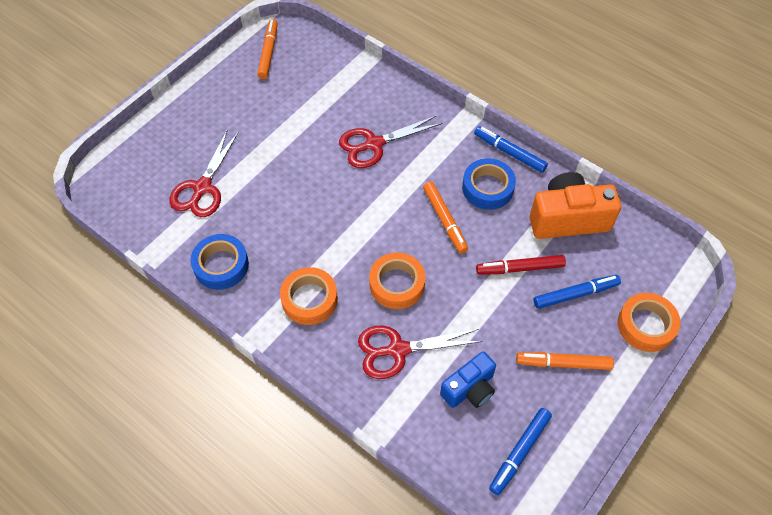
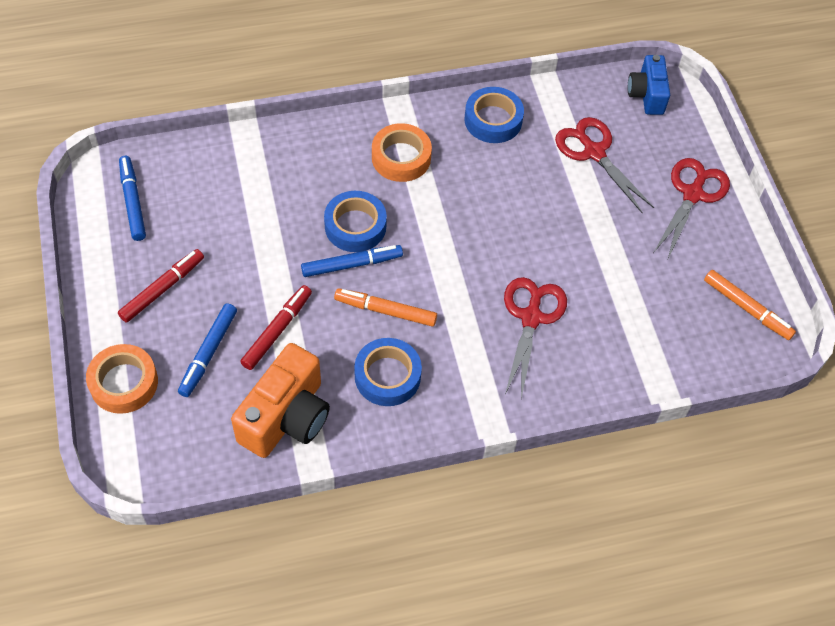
camera: 125 degrees right, 0 degrees up
red scissors [358,326,483,379] -> red scissors moved to [654,158,730,258]
orange tape [369,252,425,309] -> blue tape [324,191,387,252]
blue camera [440,351,496,408] -> blue camera moved to [628,55,670,115]
blue marker [474,126,548,173] -> blue marker moved to [301,245,403,277]
orange marker [516,352,614,370] -> red marker [118,249,204,323]

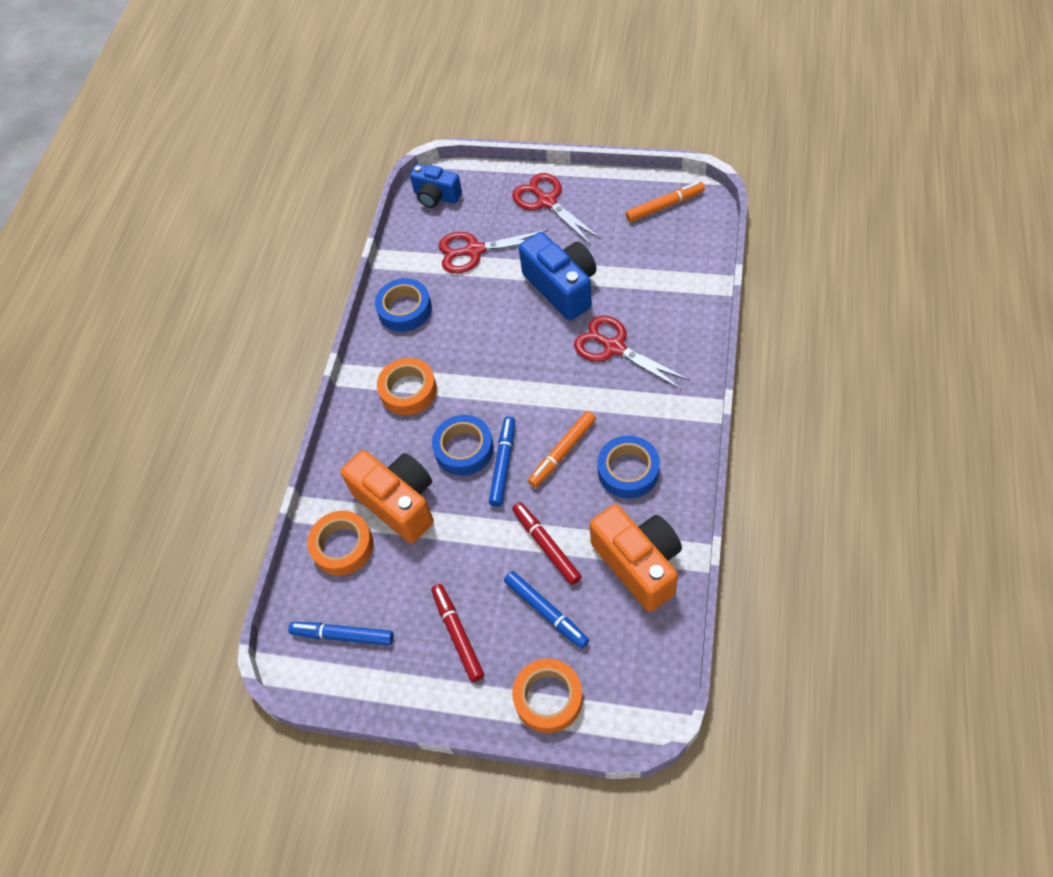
camera: 55 degrees left, 0 degrees up
none -> orange tape [307,511,374,576]
none -> orange camera [340,450,434,543]
none -> blue camera [519,232,597,321]

